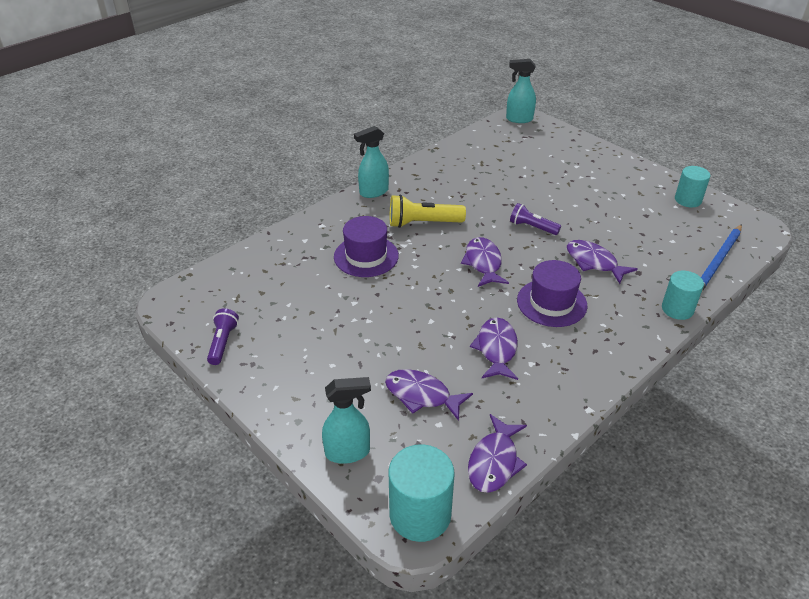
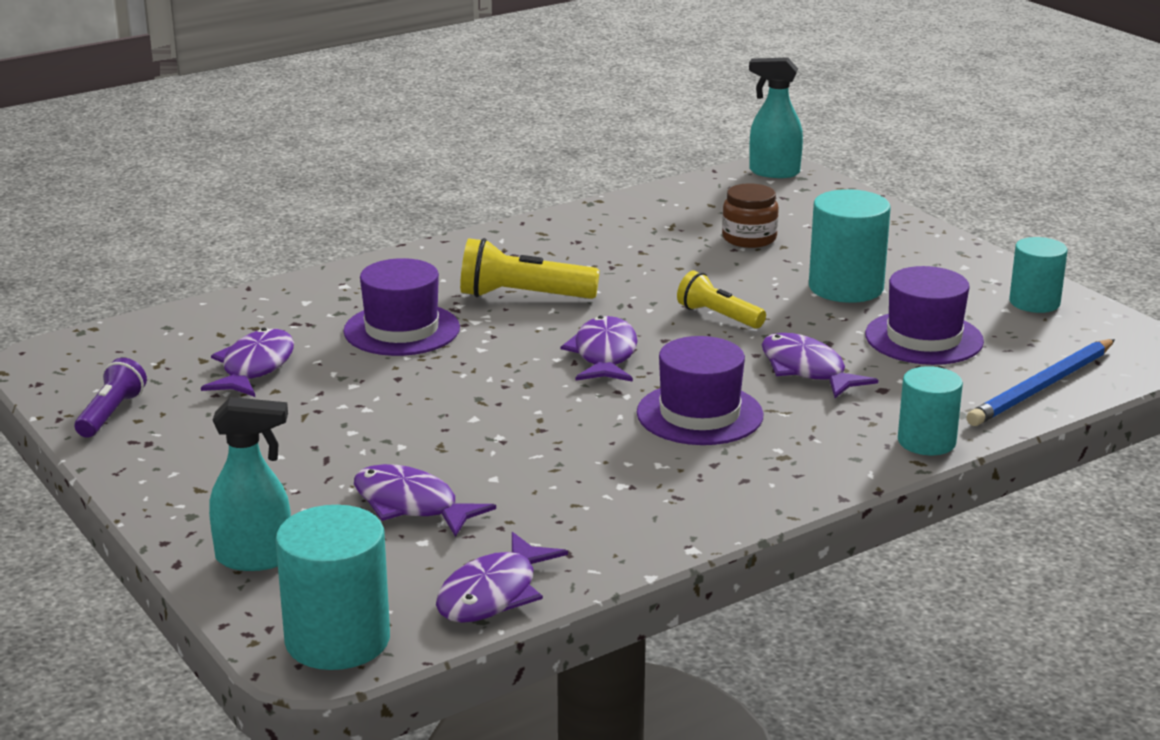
camera: 10 degrees right, 15 degrees down
turquoise spray bottle [354,126,389,198] -> none
purple fish [470,318,518,380] -> purple fish moved to [201,328,294,397]
purple flashlight [510,203,561,235] -> yellow flashlight [677,271,766,329]
none -> brown jar [722,183,779,248]
none -> turquoise cylinder [809,189,891,303]
none -> purple hat [865,266,984,365]

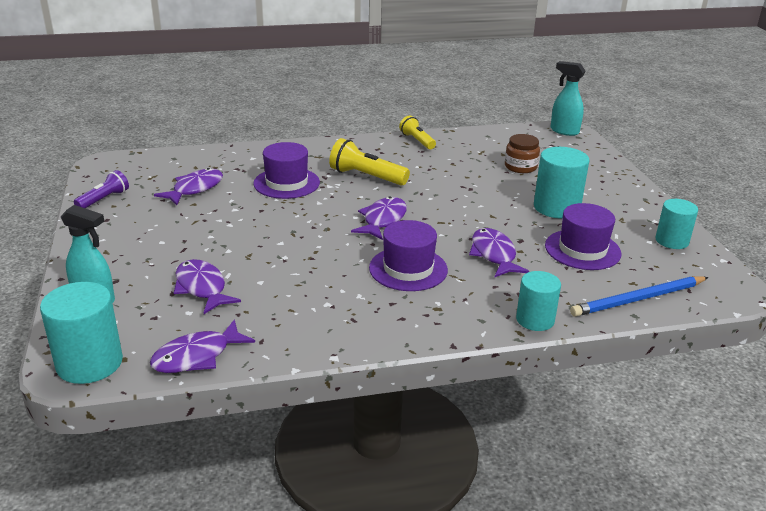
camera: 20 degrees right, 5 degrees up
yellow flashlight [677,271,766,329] -> yellow flashlight moved to [399,116,436,149]

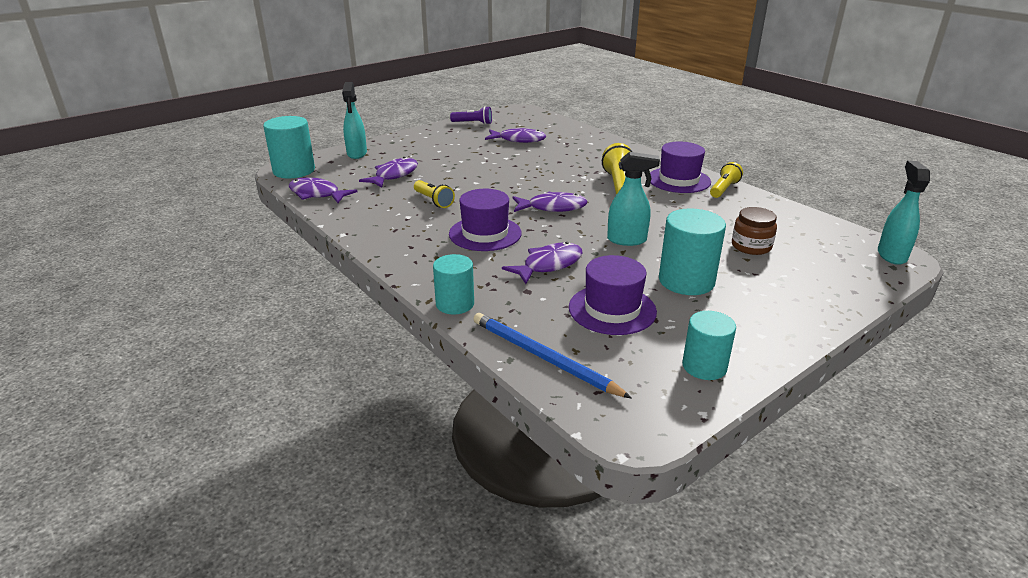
camera: 65 degrees right, 0 degrees up
purple hat [253,142,320,199] -> purple hat moved to [650,142,711,193]
none -> yellow flashlight [414,180,455,208]
none -> turquoise spray bottle [607,152,660,246]

